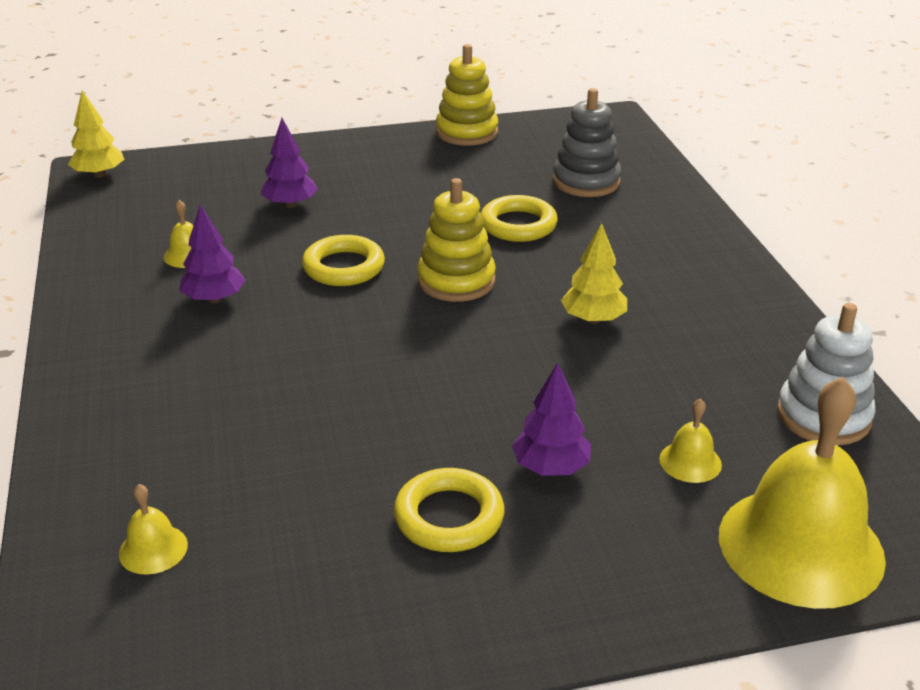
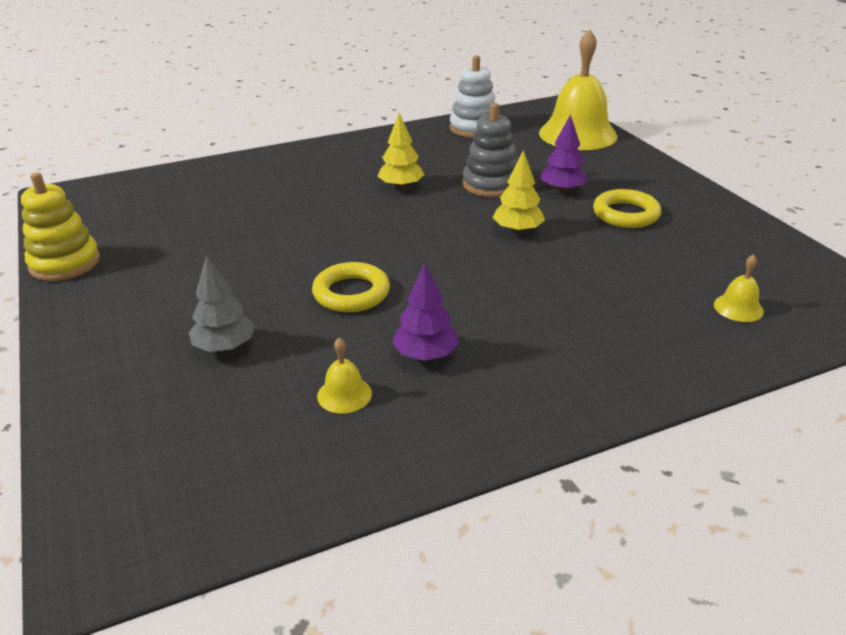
camera: 100 degrees left, 0 degrees up
yellow tree [68,91,124,178] -> yellow tree moved to [492,150,545,234]
purple tree [261,118,318,208] -> grey tree [189,256,255,352]
yellow stacking toy [417,178,496,302] -> none
yellow ring [481,195,558,242] -> none
grey stacking toy [553,88,621,197] -> grey stacking toy moved to [463,103,518,197]
yellow bell [659,398,722,483] -> none

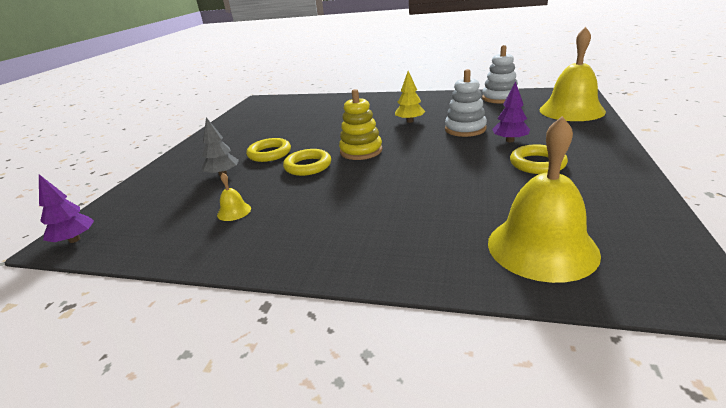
camera: 40 degrees right, 5 degrees down
yellow stacking toy [21,172,100,281] -> yellow stacking toy moved to [339,89,383,160]
purple tree [392,263,459,361] -> purple tree moved to [39,174,94,243]
grey stacking toy [463,103,518,197] -> white stacking toy [445,69,487,137]
yellow tree [492,150,545,234] -> none
yellow bell [714,254,764,322] -> yellow bell [488,116,601,283], size x2.41
none -> yellow ring [246,138,291,162]

